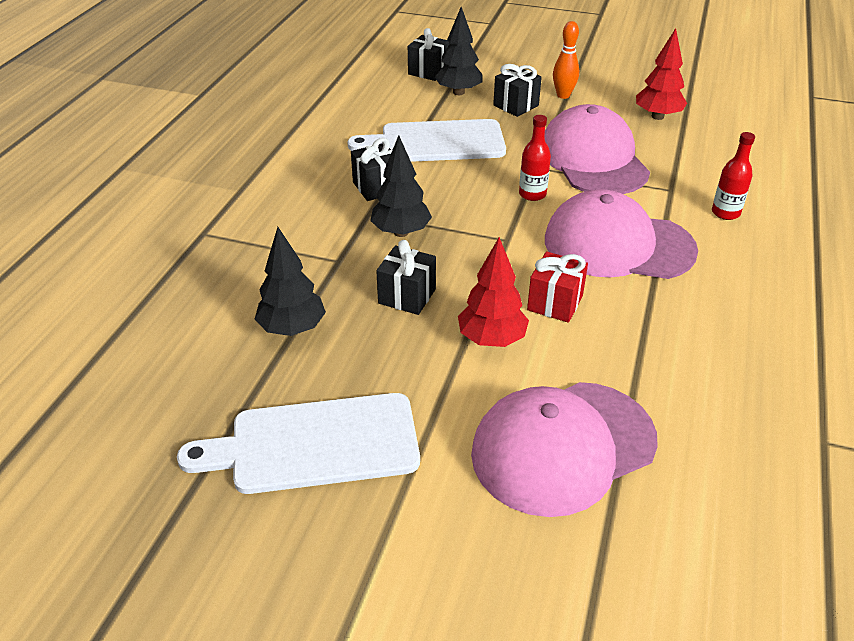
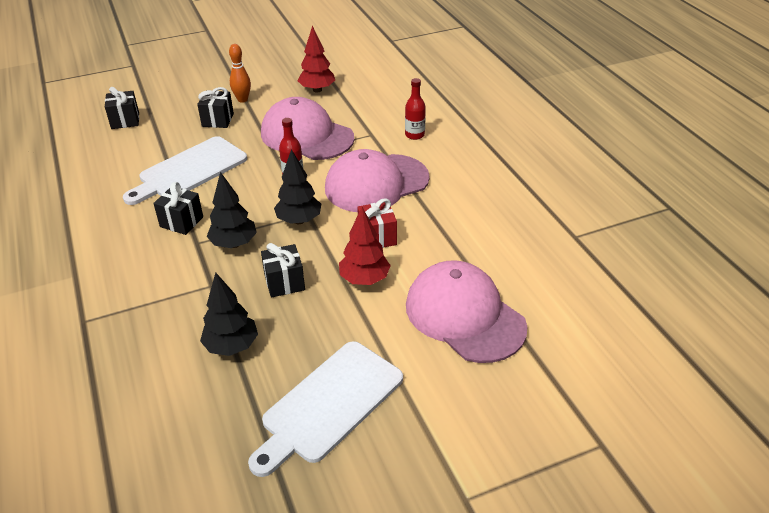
camera: 40 degrees left, 0 degrees up
black tree [435,7,483,95] -> black tree moved to [274,149,321,224]
pink cap [471,382,658,517] -> pink cap turned 120 degrees clockwise [406,260,527,363]

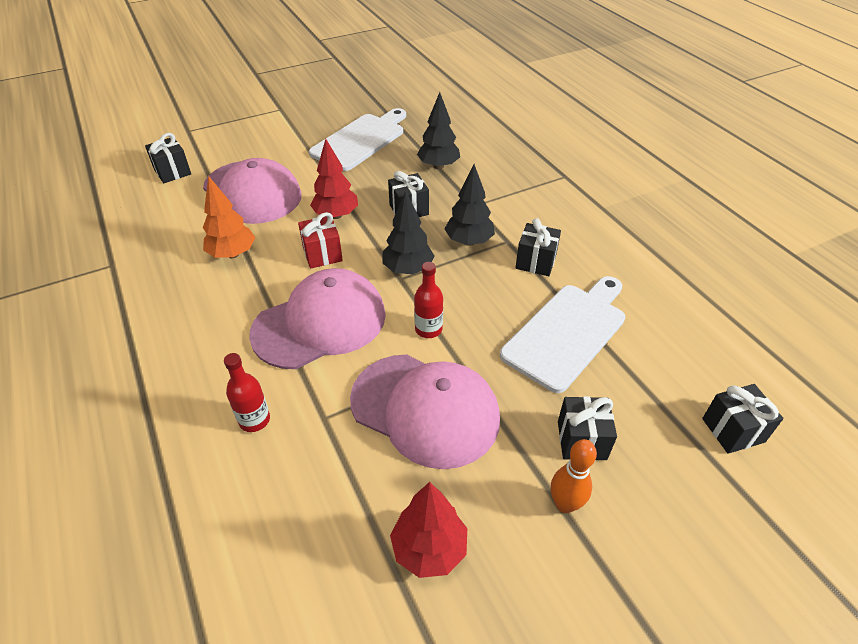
camera: 175 degrees right, 5 degrees up
none -> black gift [145,133,191,183]
none -> orange tree [203,176,255,258]

